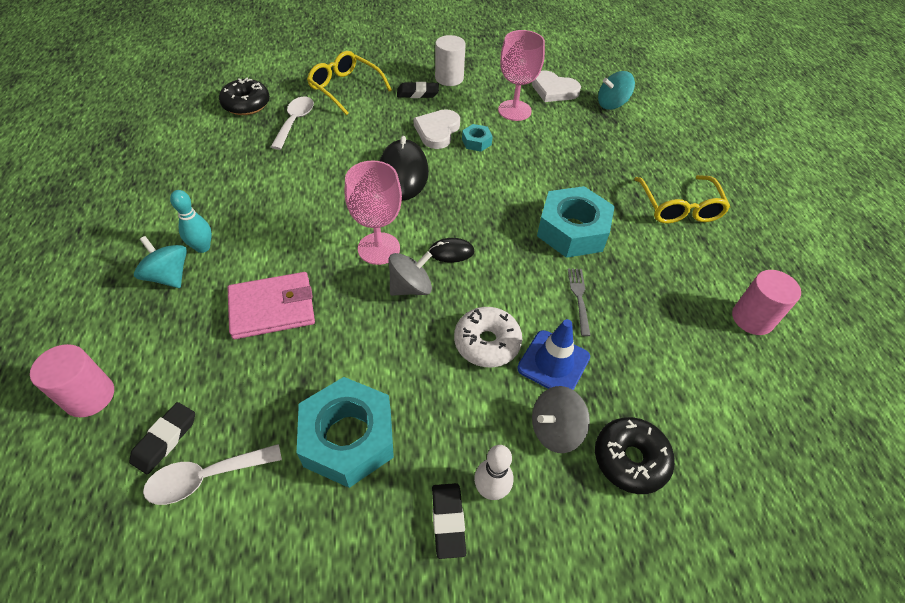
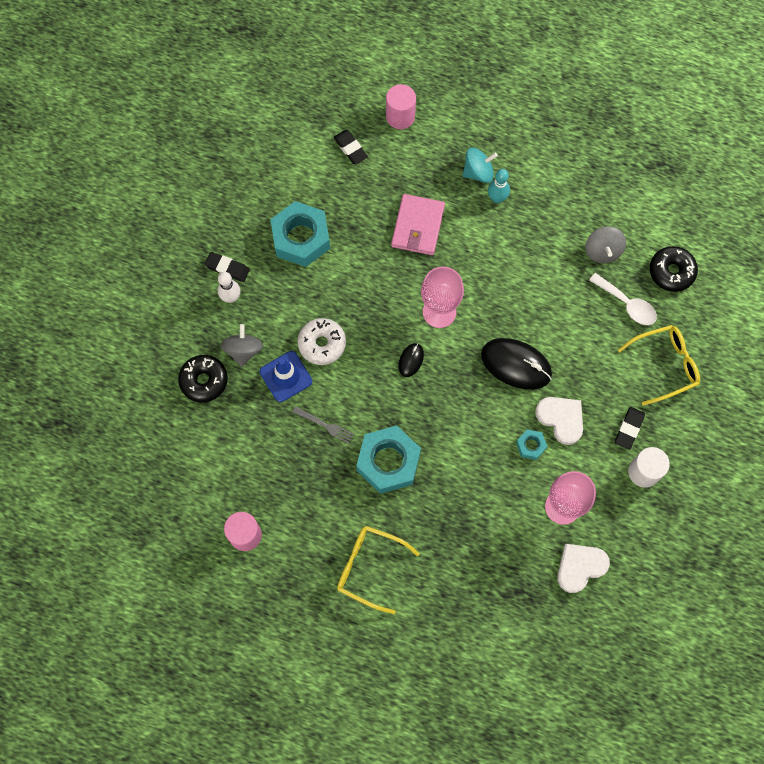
camera: 120 degrees right, 20 degrees up
white spoon [143,444,282,505] -> none
grey spinning top [388,251,432,296] -> grey spinning top moved to [586,226,626,263]
turquoise spinning top [598,71,635,110] -> none

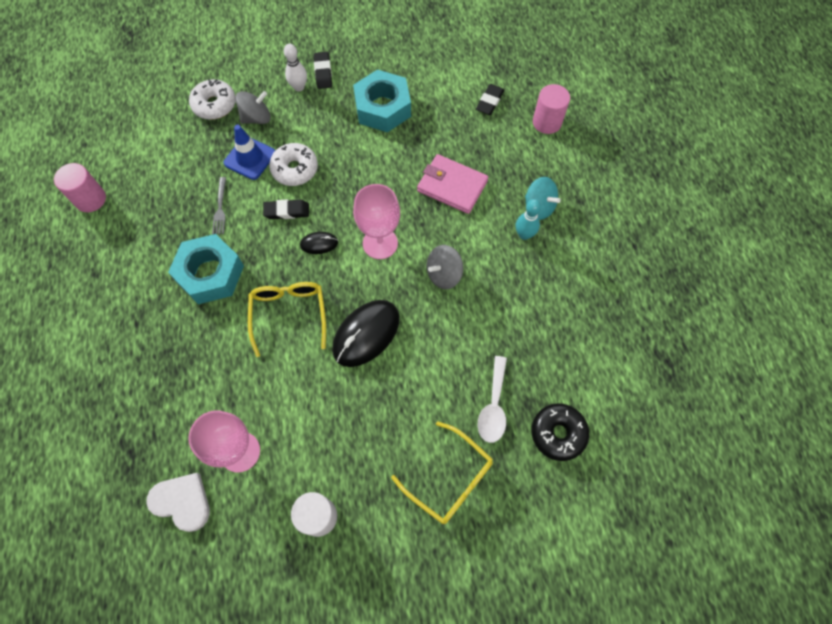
camera: 60 degrees right, 5 degrees down
black donut [178,355,228,403] -> white donut [189,79,236,120]
yellow glasses [337,526,420,614] -> yellow glasses moved to [248,282,326,357]
pink wallet [391,194,445,255] -> pink wallet turned 45 degrees clockwise [417,154,488,214]
black mouse [481,338,552,390] -> black mouse turned 45 degrees clockwise [332,300,400,367]
turquoise nut [516,429,547,460] -> none
white heart [535,397,583,445] -> none
grey spinning top [586,226,626,263] -> grey spinning top moved to [427,245,463,289]
black eraser [615,407,645,450] -> black eraser moved to [263,200,309,219]

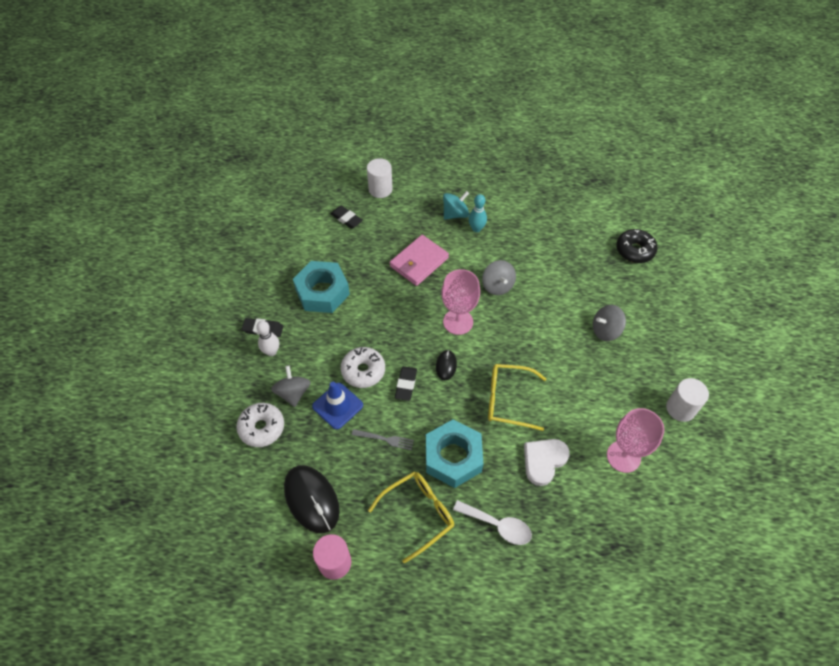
camera: 75 degrees left, 10 degrees down
white heart [146,473,210,532] -> white heart moved to [524,439,570,486]
black mouse [332,300,400,367] -> black mouse moved to [284,465,340,533]
yellow glasses [391,421,493,524] -> yellow glasses moved to [368,472,454,564]
white spoon [478,356,507,443] -> white spoon moved to [453,500,532,545]
pink cylinder [533,84,570,134] -> white cylinder [367,158,393,198]
none -> grey spinning top [593,305,626,341]

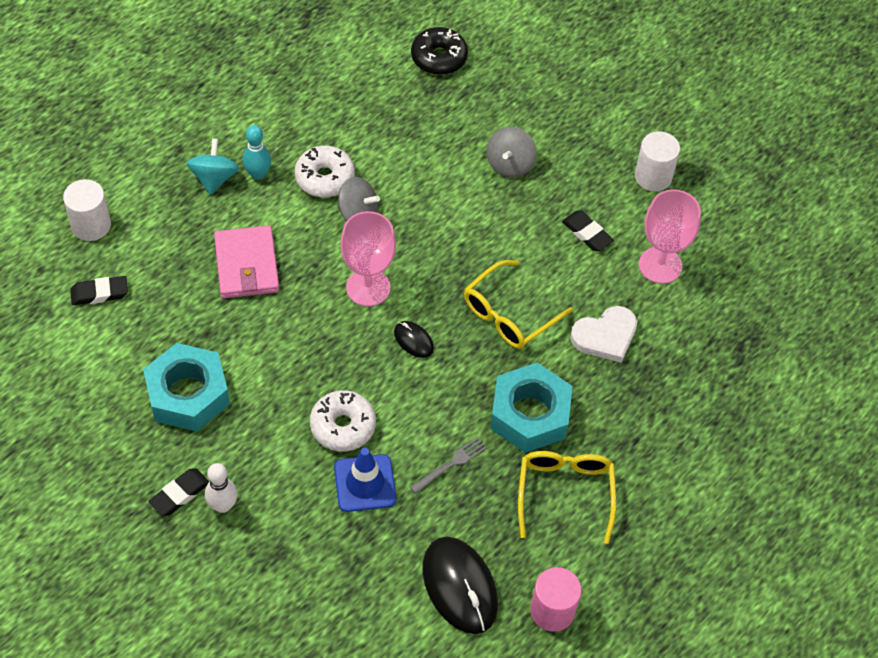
camera: 55 degrees left, 0 degrees up
white donut [236,403,284,447] -> white donut moved to [295,146,355,197]
grey spinning top [271,365,311,407] -> none
black mouse [284,465,340,533] -> black mouse turned 60 degrees clockwise [423,536,498,634]
black eraser [395,366,417,401] -> black eraser moved to [562,210,614,251]
white spoon [453,500,532,545] -> none
white heart [524,439,570,486] -> white heart turned 105 degrees counterclockwise [570,306,637,363]

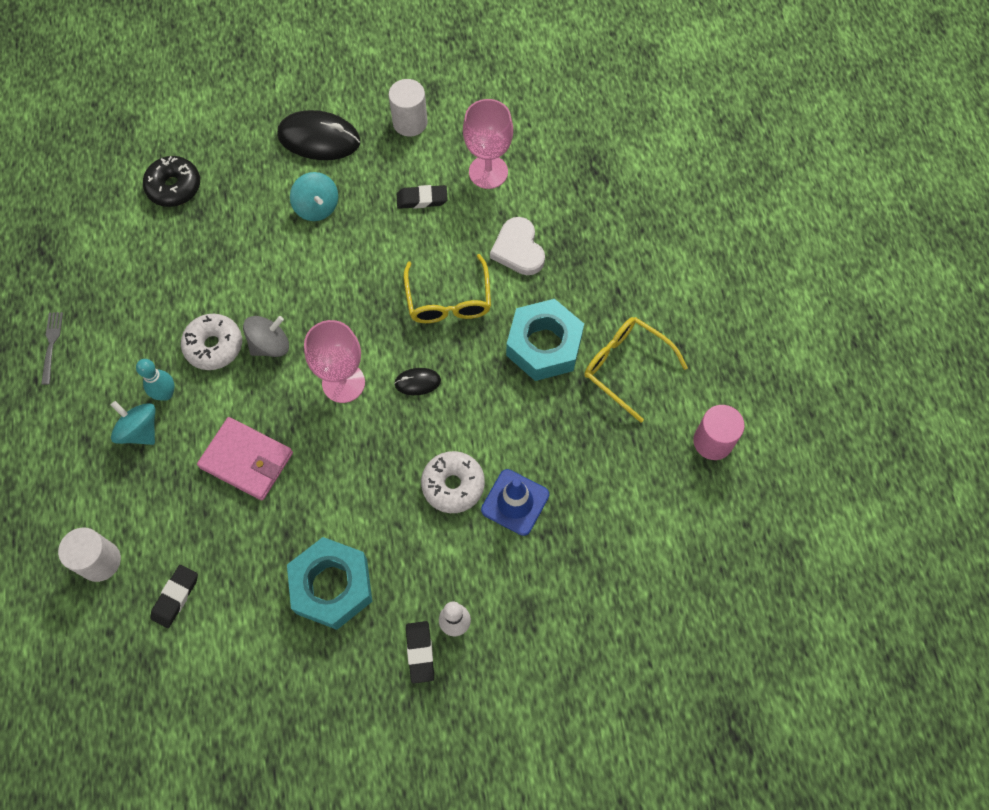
camera: 50 degrees left, 10 degrees up
grey fork [410,437,487,494] -> grey fork moved to [41,312,63,385]
black mouse [423,536,498,634] -> black mouse moved to [277,110,360,160]
grey spinning top [487,127,537,178] -> turquoise spinning top [290,172,338,221]
white heart [570,306,637,363] -> white heart turned 150 degrees clockwise [490,217,545,275]

